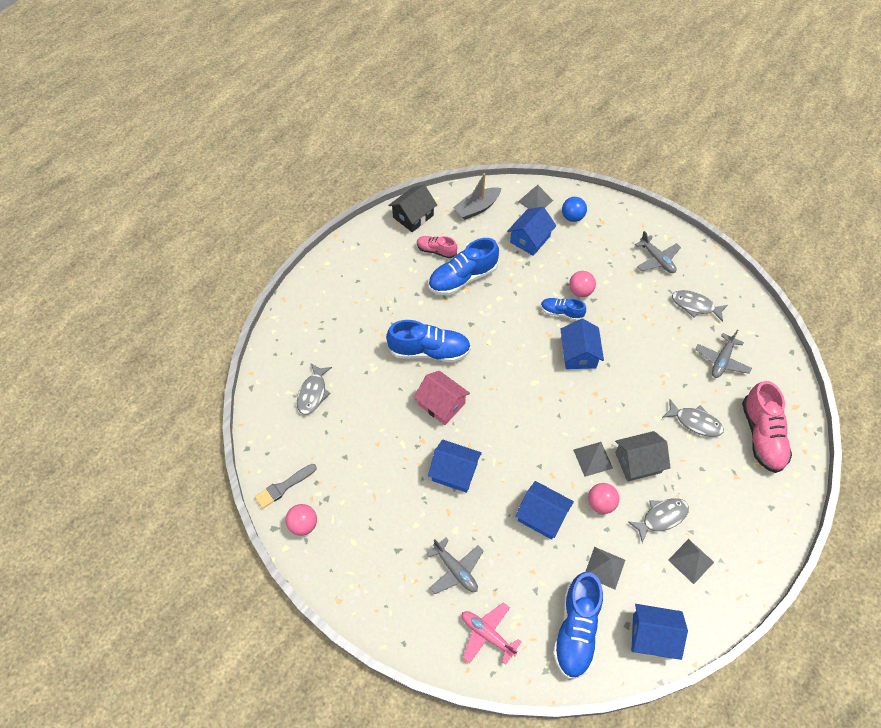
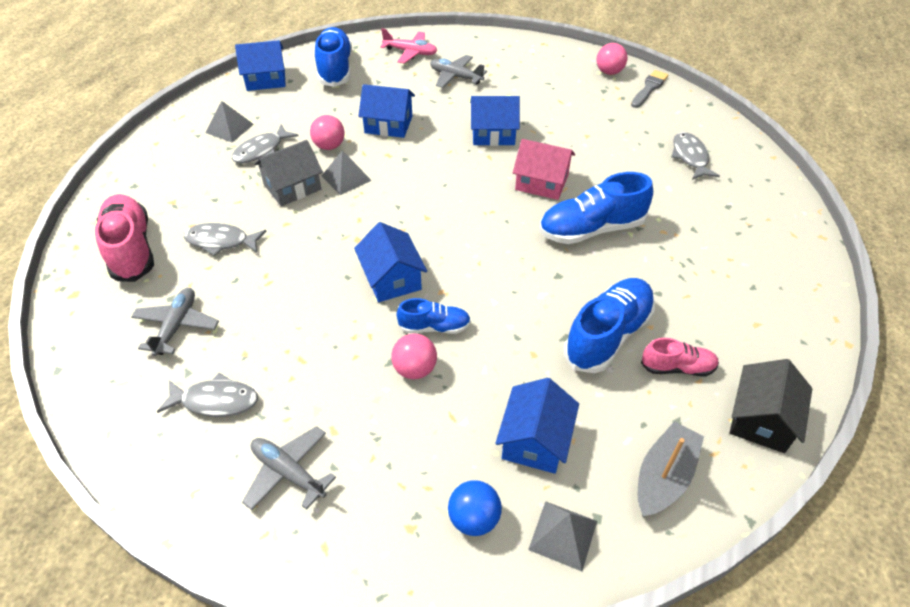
camera: 160 degrees right, 10 degrees down
grey pyramid [585,547,625,590] -> none

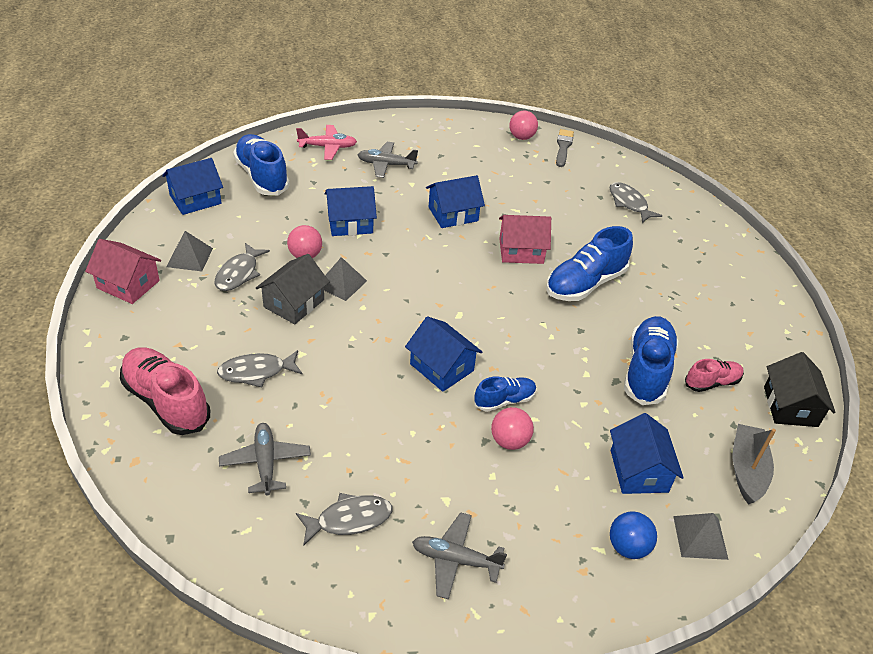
camera: 25 degrees left, 5 degrees down
none -> pink house [85,239,161,304]

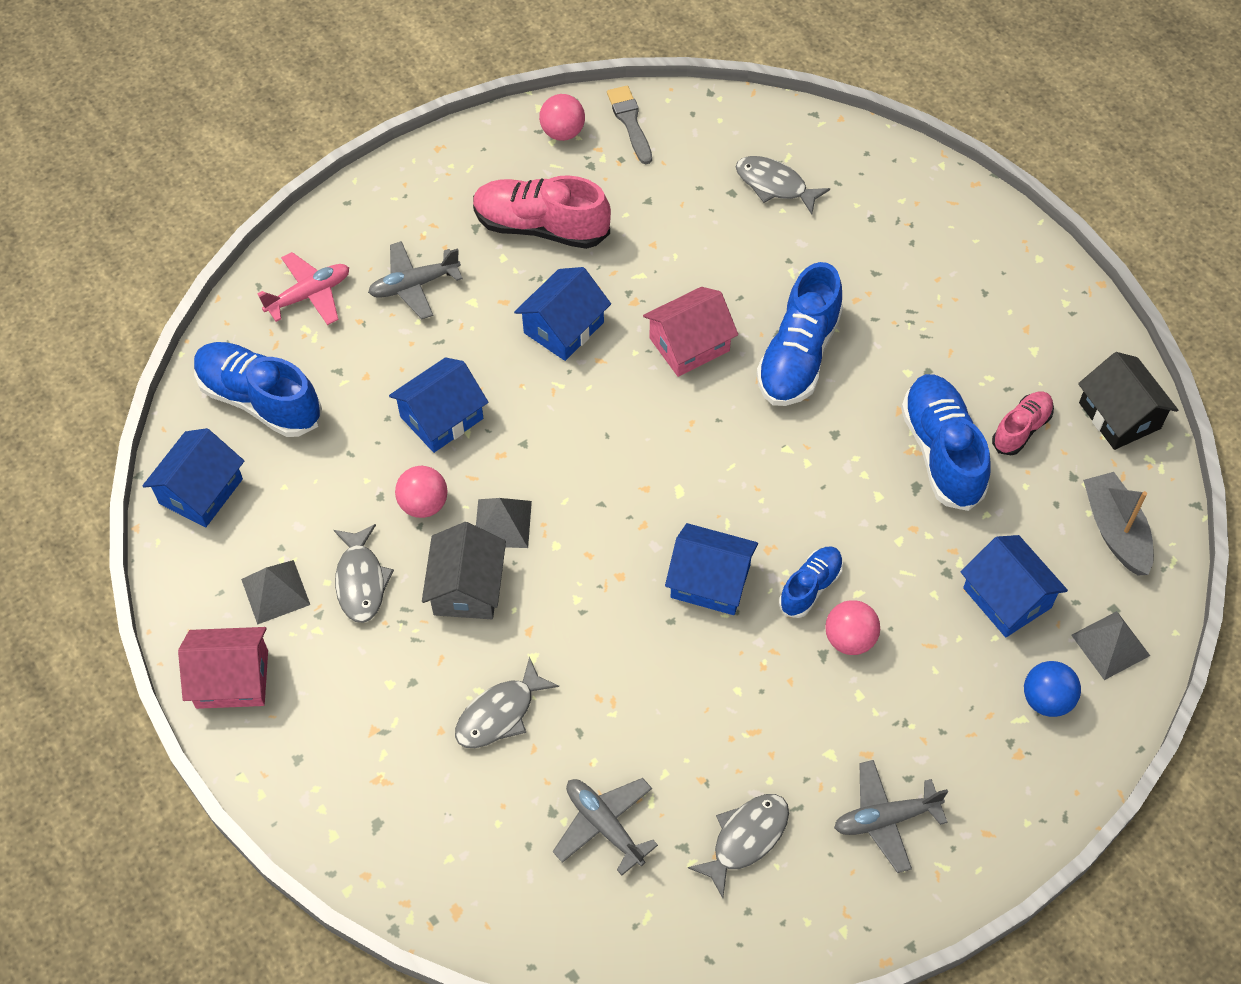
camera: 25 degrees left, 15 degrees up
pink shoe [120,347,210,435] -> pink shoe moved to [473,175,611,249]

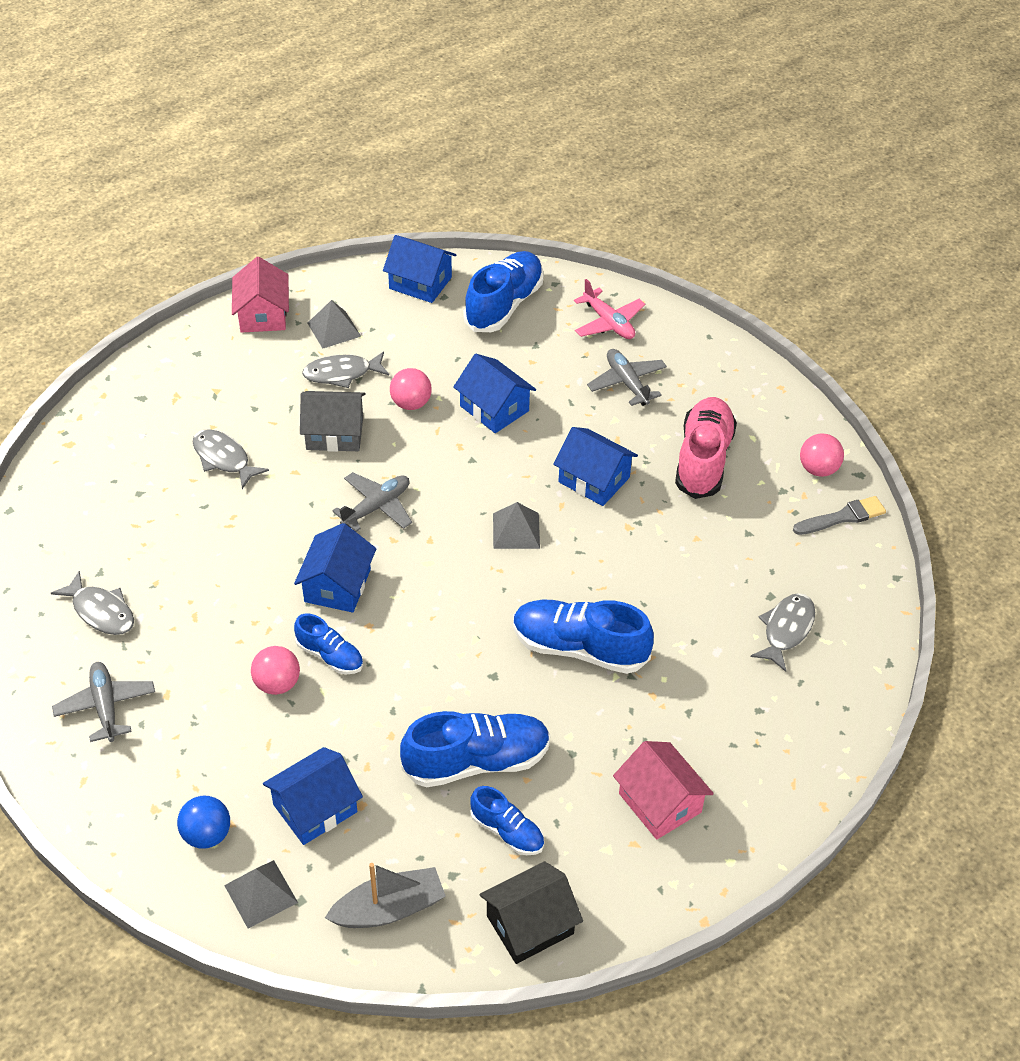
camera: 85 degrees right, 10 degrees down
grey pyramid [476,498,532,548] -> grey pyramid moved to [493,502,540,549]
grey plane [553,778,658,875] -> grey plane moved to [332,472,412,532]
pink house [643,287,738,377] -> pink house moved to [613,741,714,840]
pink shoe [992,392,1054,455] -> blue shoe [470,786,544,855]

